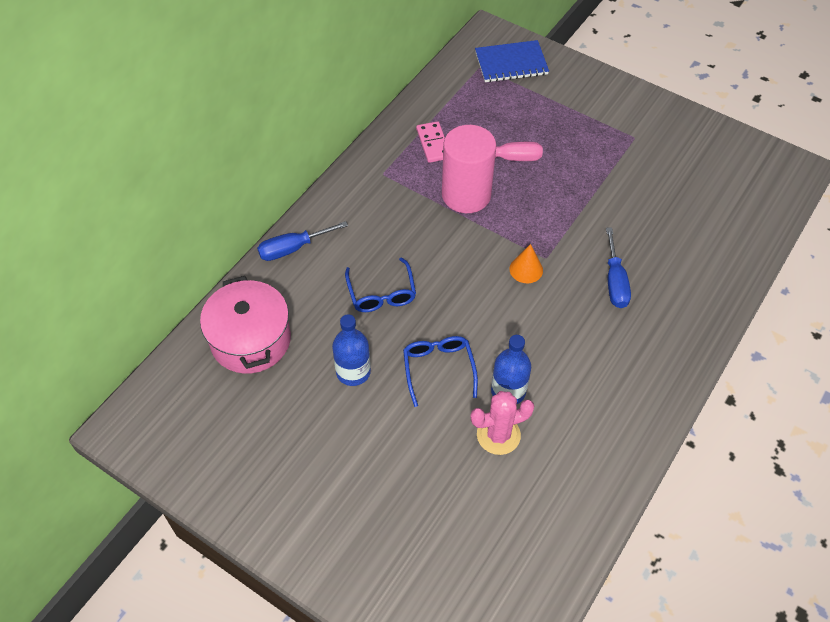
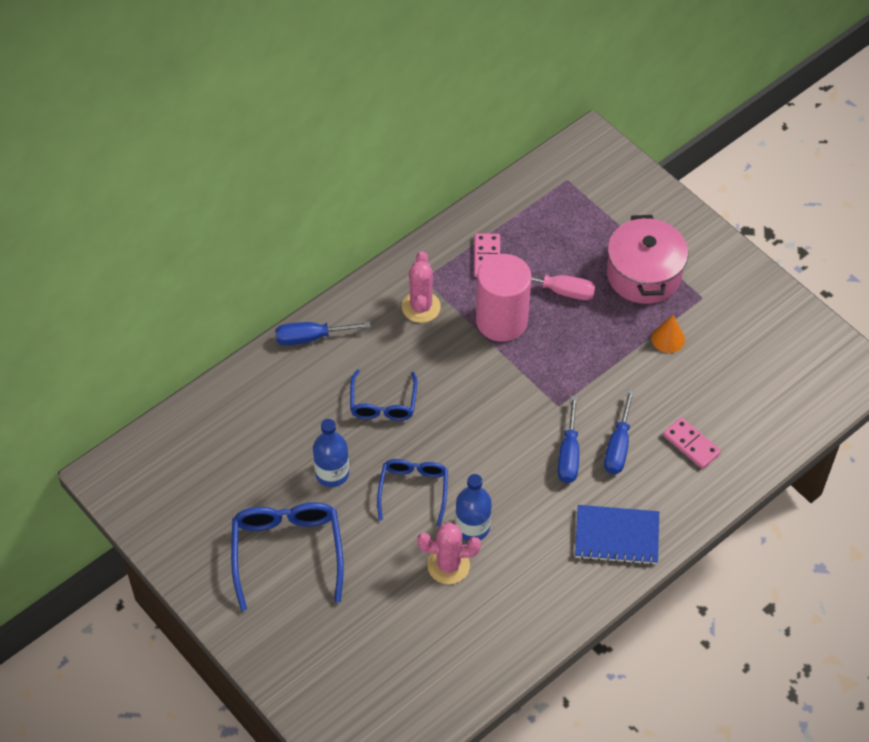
camera: 15 degrees right, 0 degrees up
pink pot [200,276,291,374] -> pink pot moved to [607,215,688,304]
blue notebook [475,40,549,82] -> blue notebook moved to [575,505,659,565]
orange cone [510,244,543,283] -> orange cone moved to [651,315,685,353]
none -> blue glasses [231,502,344,611]
none -> pink cactus [402,251,441,323]
none -> blue screwdriver [558,396,579,483]
none -> pink domino [663,417,721,469]

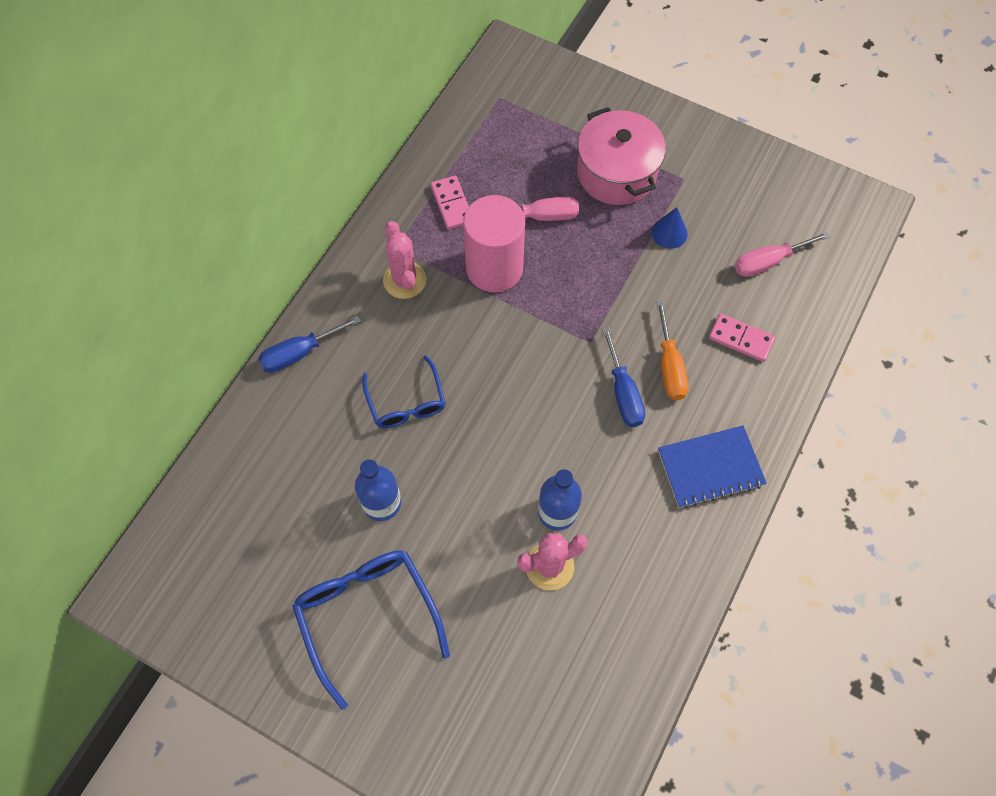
camera: 20 degrees left, 10 degrees up
blue glasses [377,459,448,526] -> none
blue screwdriver [604,389,634,474] -> orange screwdriver [656,300,688,400]
orange cone [651,315,685,353] -> blue cone [651,207,688,249]
none -> pink screwdriver [734,231,830,277]

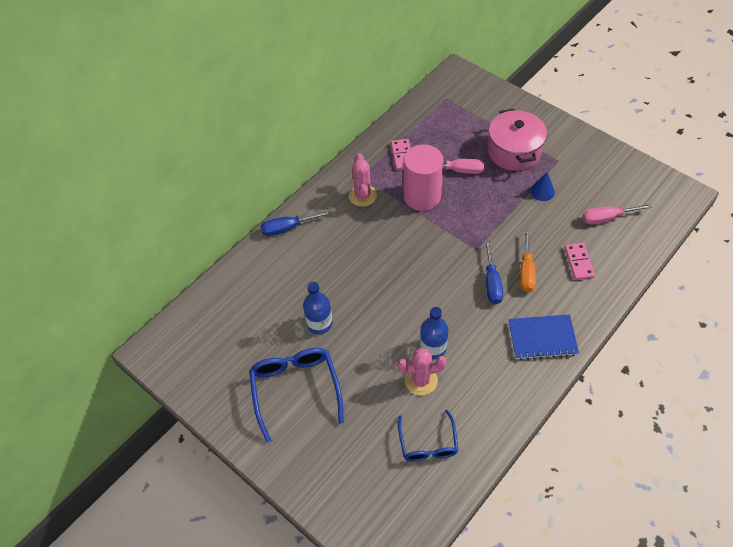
camera: 15 degrees right, 10 degrees down
blue glasses [362,355,445,428] -> blue glasses moved to [398,410,458,461]
pink domino [709,313,775,362] -> pink domino turned 45 degrees clockwise [564,243,595,280]

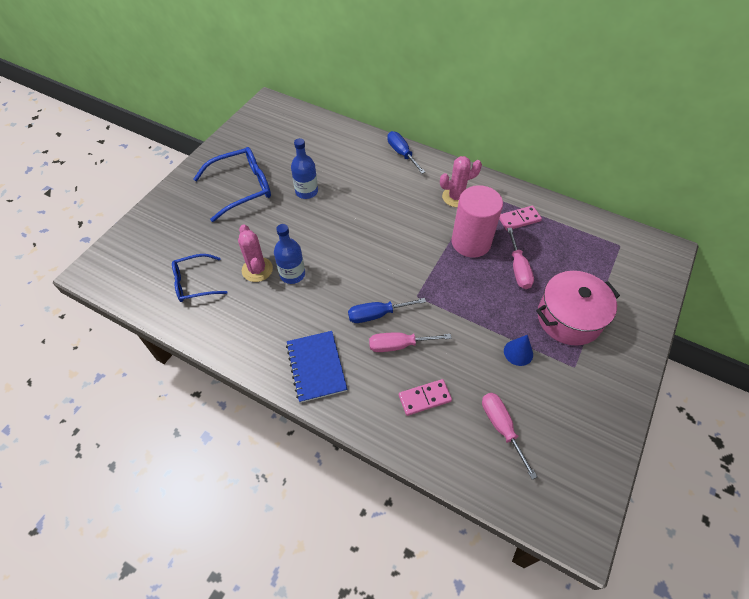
camera: 75 degrees right, 0 degrees up
orange screwdriver [520,230,536,292] -> pink screwdriver [369,332,452,352]

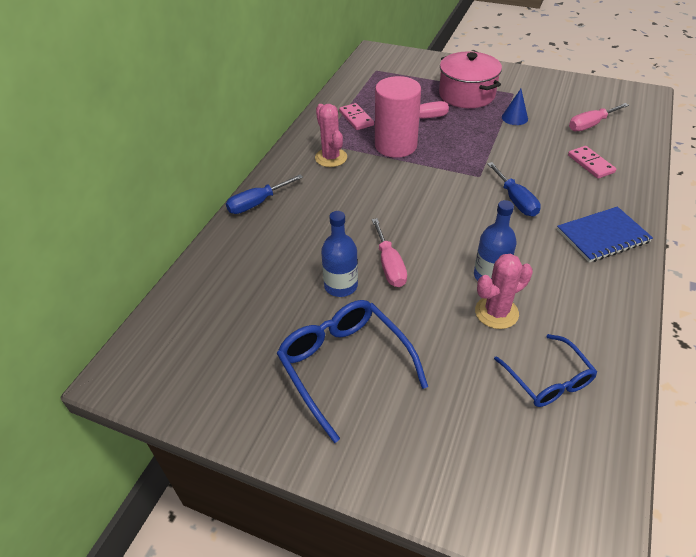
camera: 95 degrees left, 10 degrees down
pink screwdriver [369,332,452,352] -> pink screwdriver moved to [372,218,407,287]

